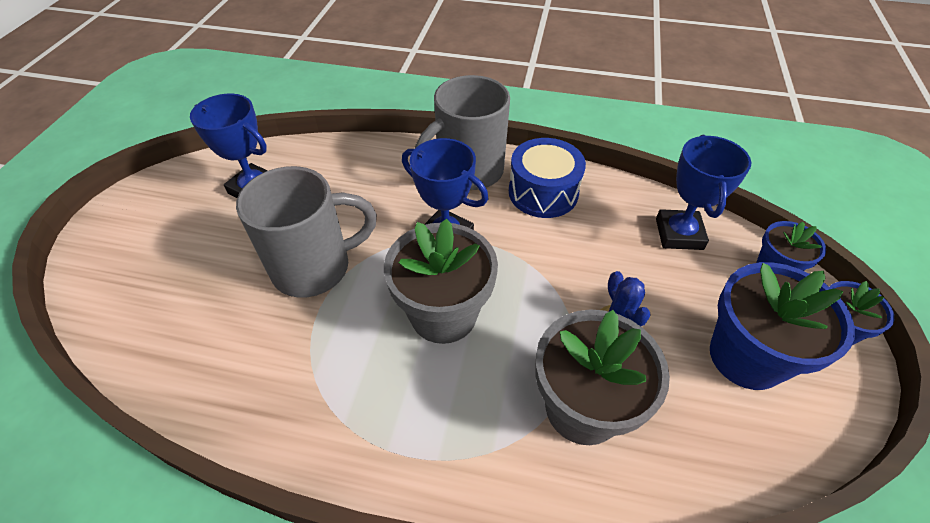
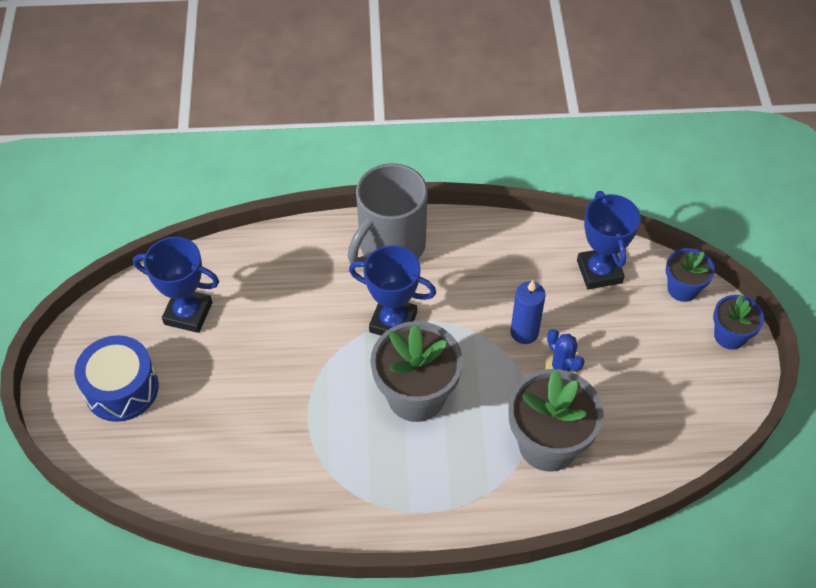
camera: 15 degrees left, 5 degrees up
grey mug [236,166,377,298] -> none
blue drum [509,138,586,218] -> blue drum moved to [74,335,159,422]
blue flower pot [710,262,855,390] -> none
none -> blue candle [511,280,546,344]

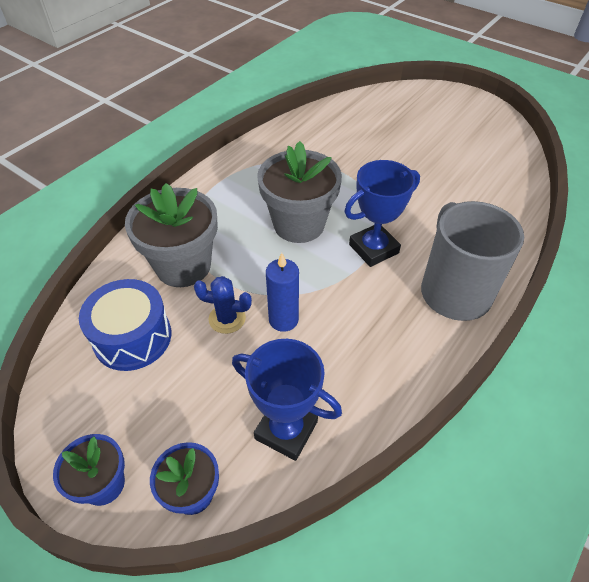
camera: 130 degrees right, 5 degrees down
blue drum [74,335,159,422] -> blue drum moved to [79,279,171,371]
blue trophy [133,237,219,333] -> none

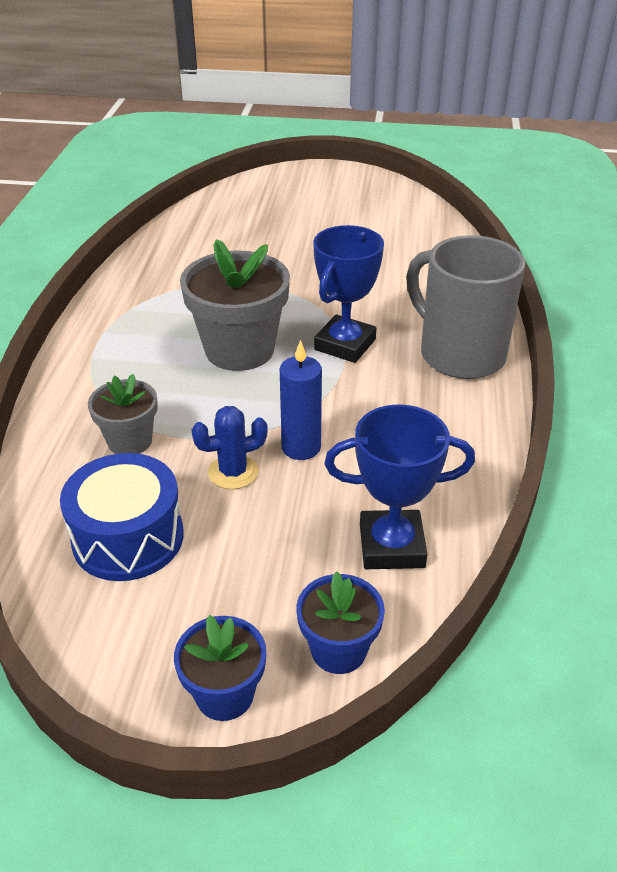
camera: 30 degrees left, 10 degrees down
grey flower pot [125,183,218,287] -> grey flower pot [88,374,158,454], size x0.56

